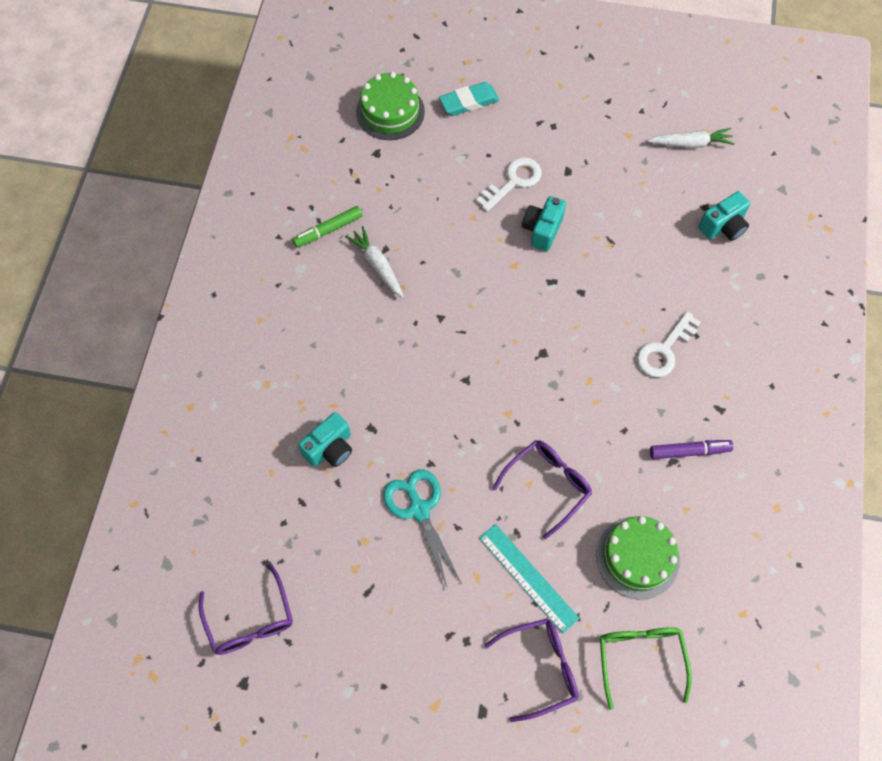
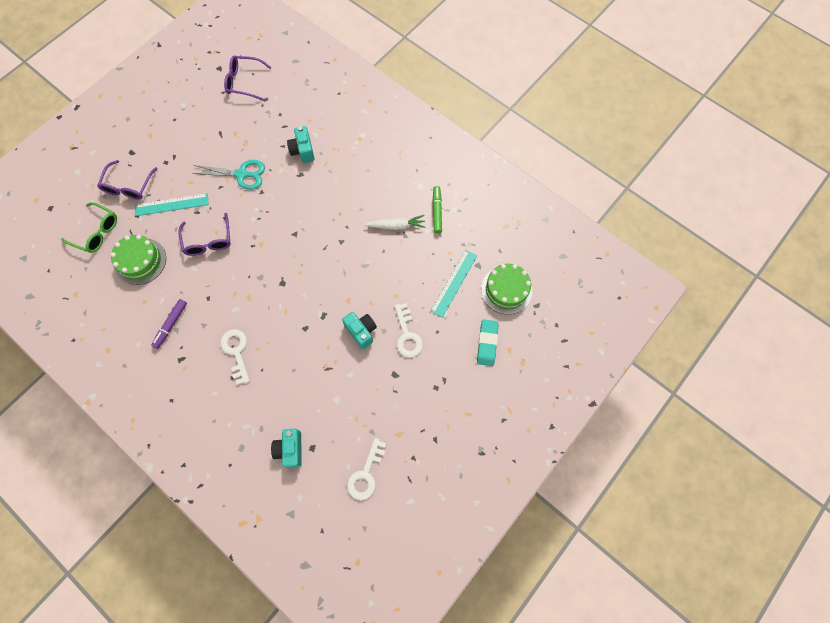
camera: 120 degrees right, 5 degrees up
white carrot [647,128,735,148] -> white key [347,438,386,500]
none -> turquoise ruler [430,250,477,318]

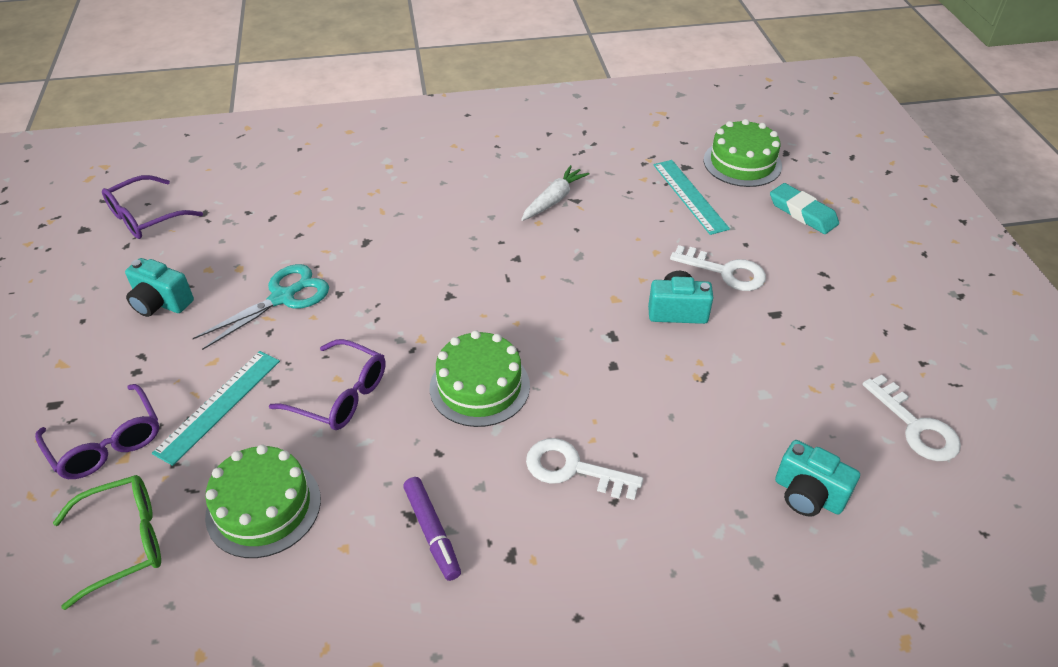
camera: 50 degrees left, 25 degrees down
turquoise camera [287,126,314,163] -> turquoise camera moved to [125,258,194,317]
green marker [433,186,442,234] -> none
none -> green cake [430,330,530,427]

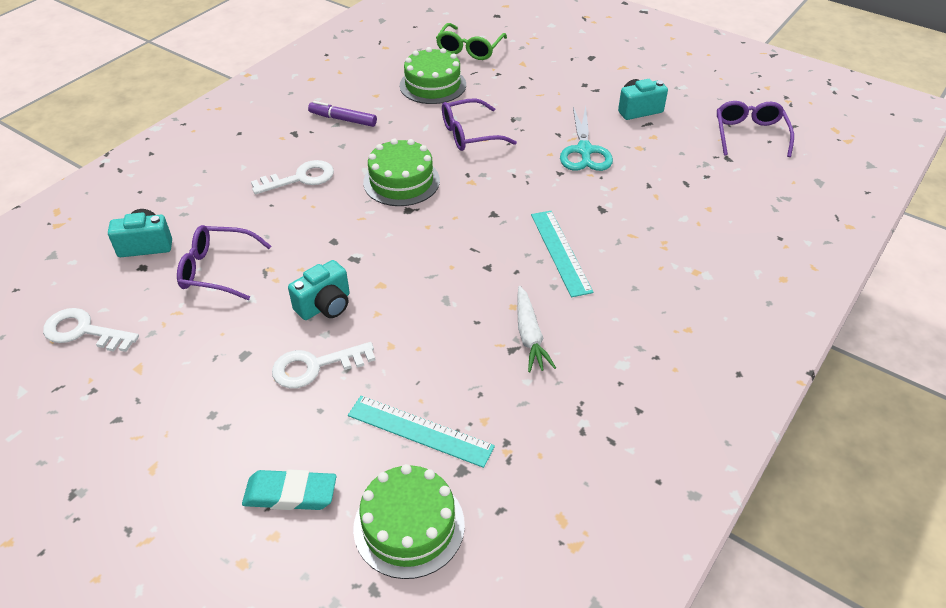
camera: 135 degrees right, 0 degrees up
purple glasses [35,384,159,479] -> purple glasses moved to [177,225,271,300]
turquoise ruler [152,351,280,466] -> turquoise ruler moved to [531,211,593,297]

